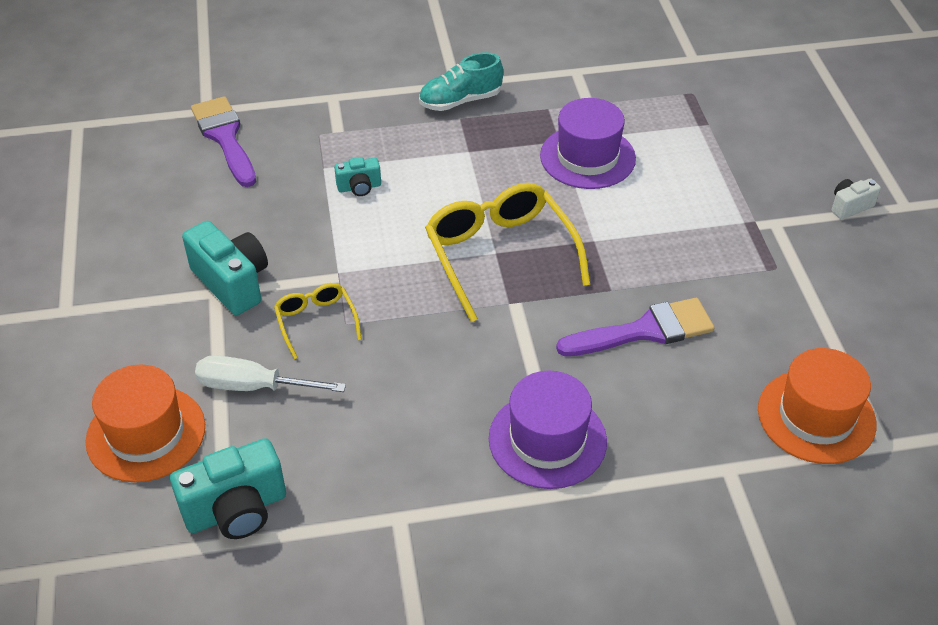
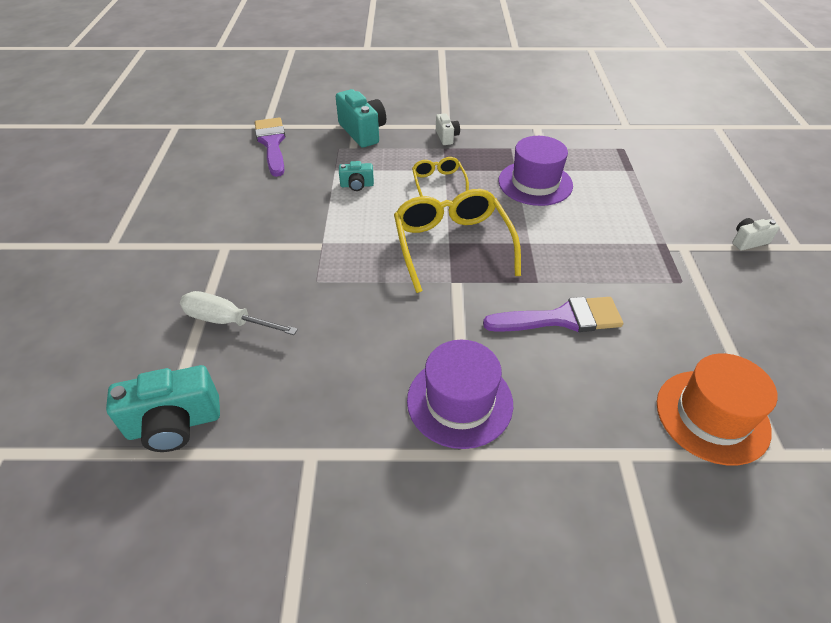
camera: 10 degrees right, 0 degrees up
orange hat [85,364,205,482] -> none
turquoise camera [182,221,268,315] -> turquoise camera moved to [336,89,386,148]
yellow glasses [274,283,362,359] -> yellow glasses moved to [412,157,469,196]
turquoise shoe [419,52,503,111] -> white camera [436,113,460,145]

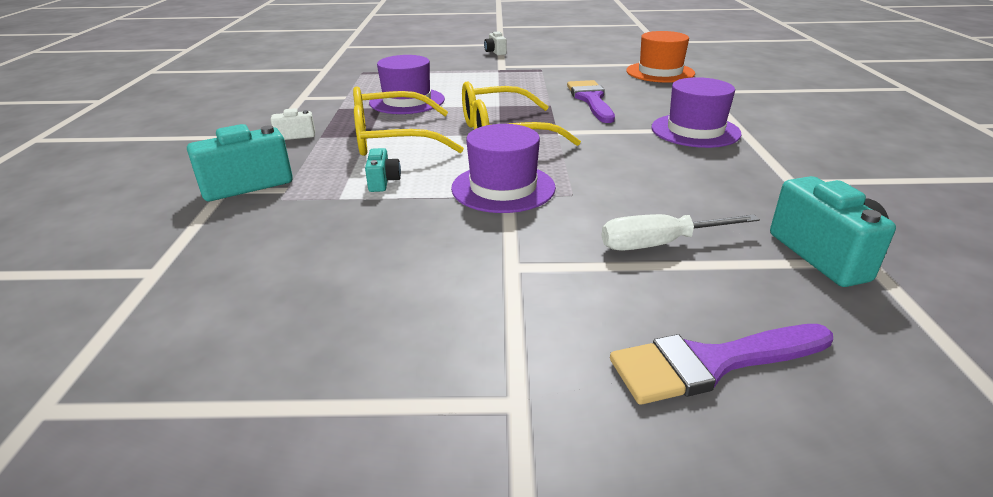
camera: 90 degrees left, 15 degrees down
white screwdriver [180,291,298,335] -> white screwdriver turned 60 degrees clockwise [601,214,760,251]
purple brush [255,118,285,177] -> purple brush moved to [610,324,833,405]
yellow glasses [412,157,469,196] -> yellow glasses [353,86,464,156], size x1.93
none -> purple hat [451,124,556,213]

